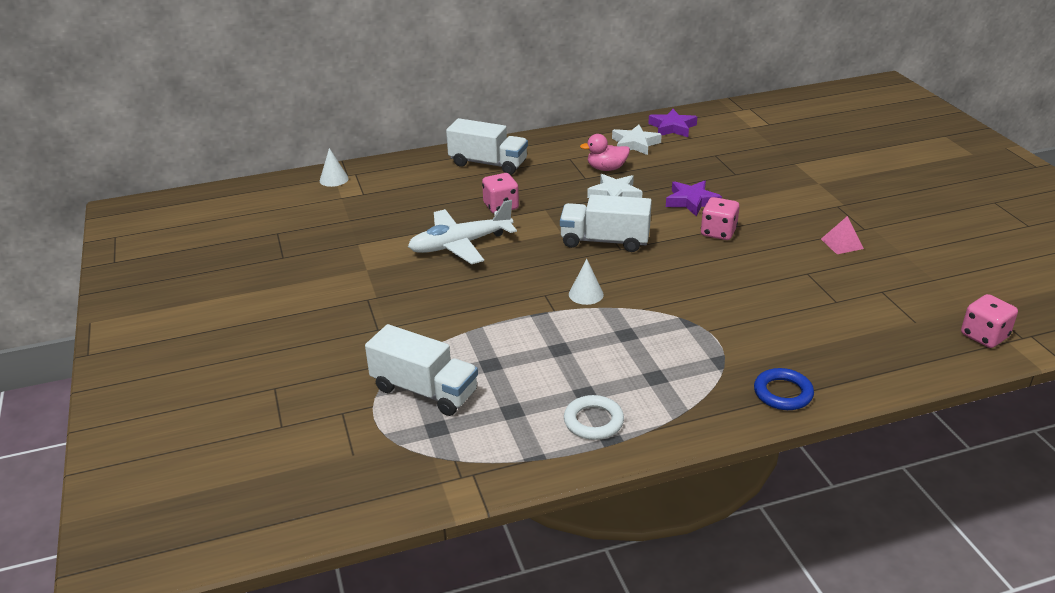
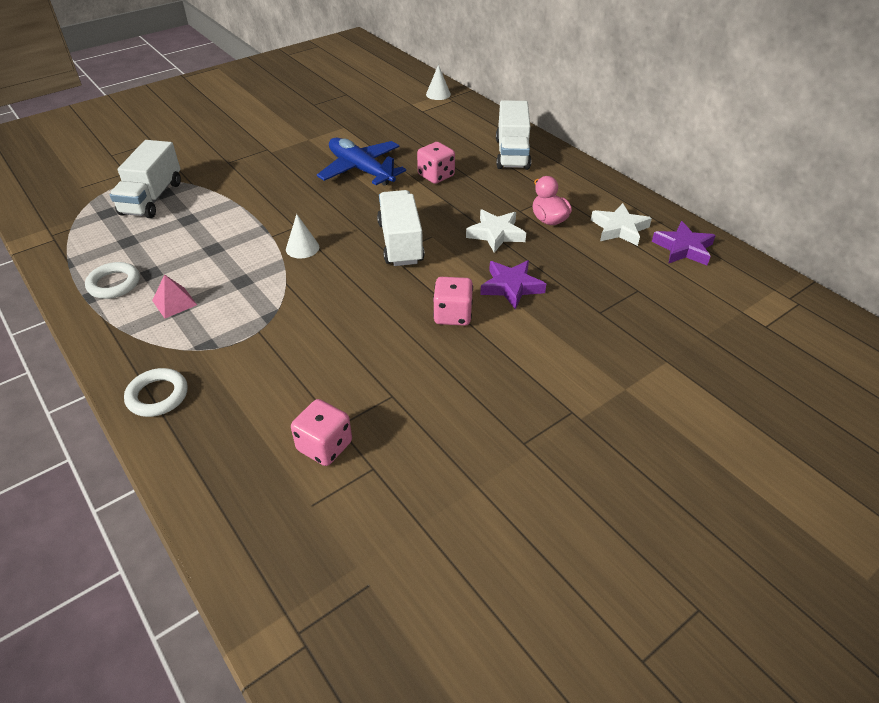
camera: 70 degrees right, 10 degrees up
white plane [408,200,517,264] -> blue plane [317,137,406,186]
blue ring [754,368,814,410] -> white ring [124,368,188,417]
pink pyramid [821,216,864,254] -> pink pyramid moved to [152,275,197,319]
pink dice [961,294,1018,348] -> pink dice moved to [291,399,352,466]

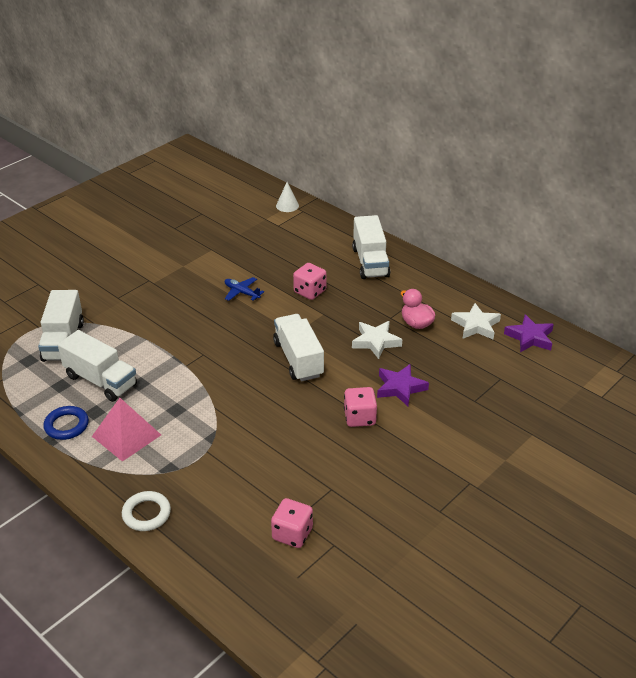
camera: 10 degrees left, 5 degrees down
white ring [85,262,140,299] -> blue ring [43,406,89,440]
pink pyramid [152,275,197,319] -> pink pyramid [92,398,161,462], size x1.73
white cone [286,214,319,258] -> none
blue plane [317,137,406,186] -> blue plane [225,277,264,301], size x0.51
none -> white truck [58,330,137,402]

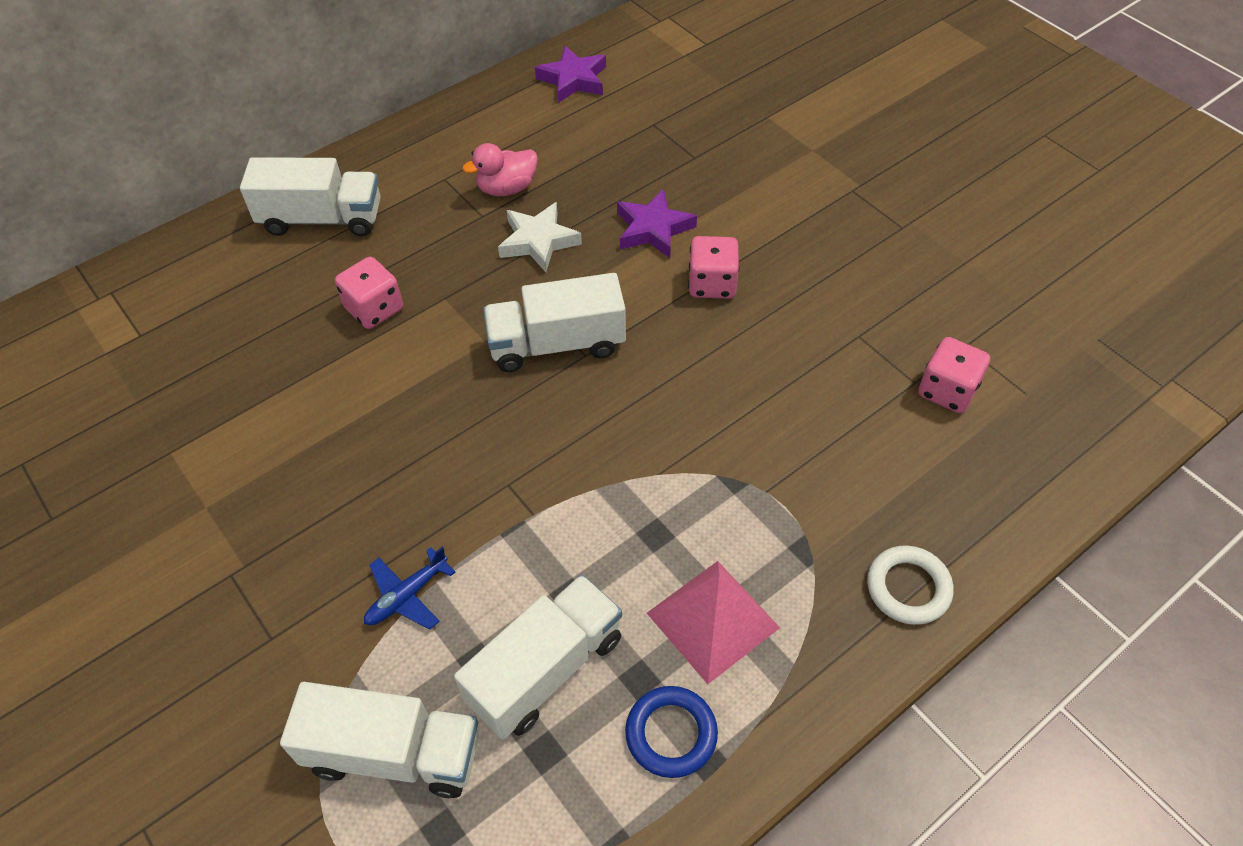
camera: 80 degrees left, 15 degrees up
blue plane [225,277,264,301] -> blue plane moved to [364,547,455,630]
white cone [276,182,299,212] -> none
white star [451,303,501,339] -> none

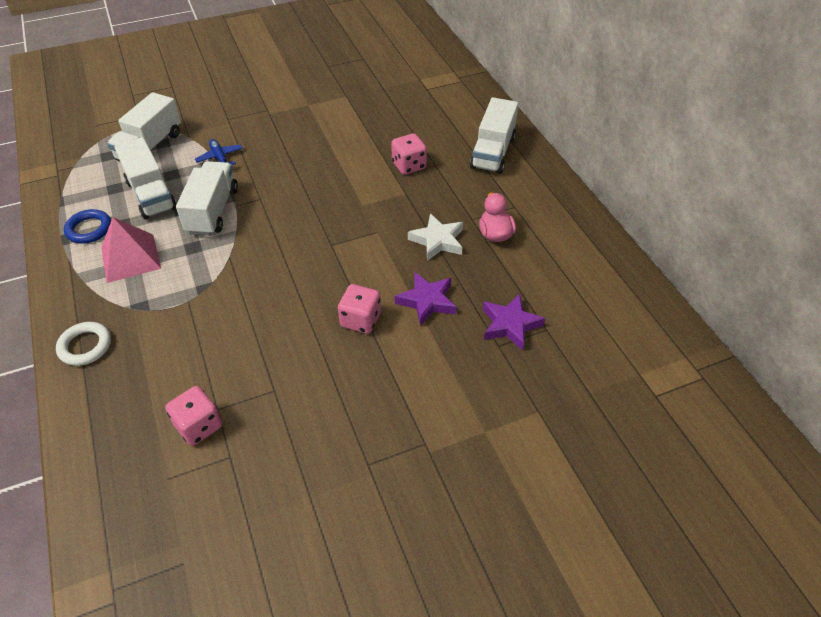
camera: 105 degrees right, 5 degrees down
white truck [483,273,626,372] -> white truck moved to [176,161,238,236]
purple star [535,46,606,103] -> purple star moved to [483,294,545,351]

